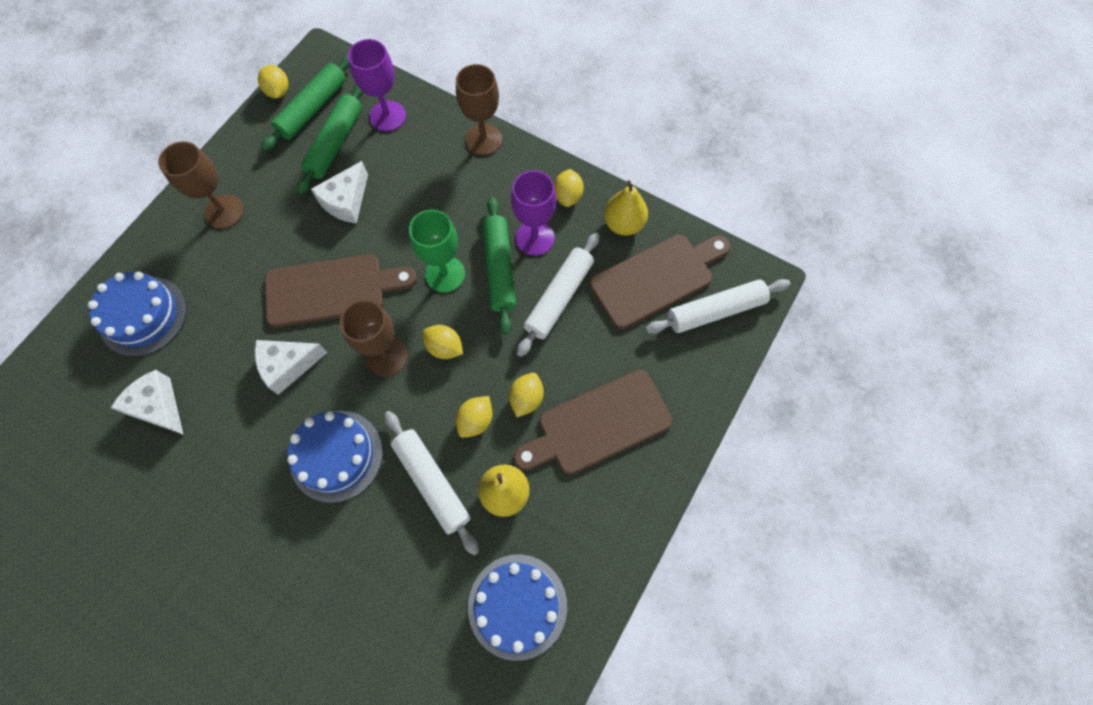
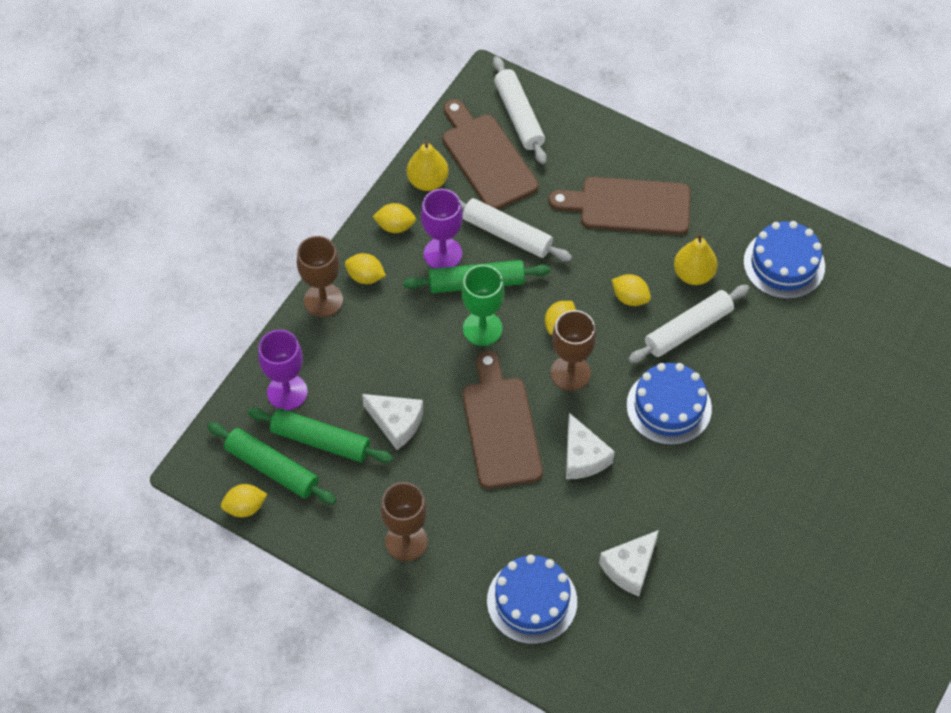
camera: 90 degrees left, 10 degrees down
yellow lemon [509,373,544,417] -> yellow lemon moved to [345,253,386,284]
brown cutting board [514,370,672,474] -> brown cutting board turned 120 degrees clockwise [549,177,690,235]

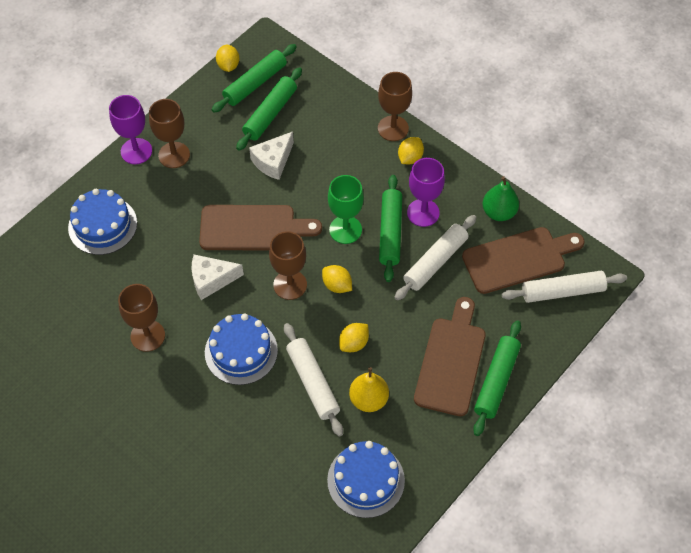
camera: 100 degrees right, 0 degrees up
purple goblet [258,330,308,410] -> purple goblet moved to [109,95,152,164]
yellow lemon [373,203,416,233] -> none
yellow pear [407,141,449,191] -> green pear [482,176,519,221]
white cheese [599,530,659,596] -> none
none -> brown goblet [118,284,165,352]
none -> green rolling pin [473,320,521,436]

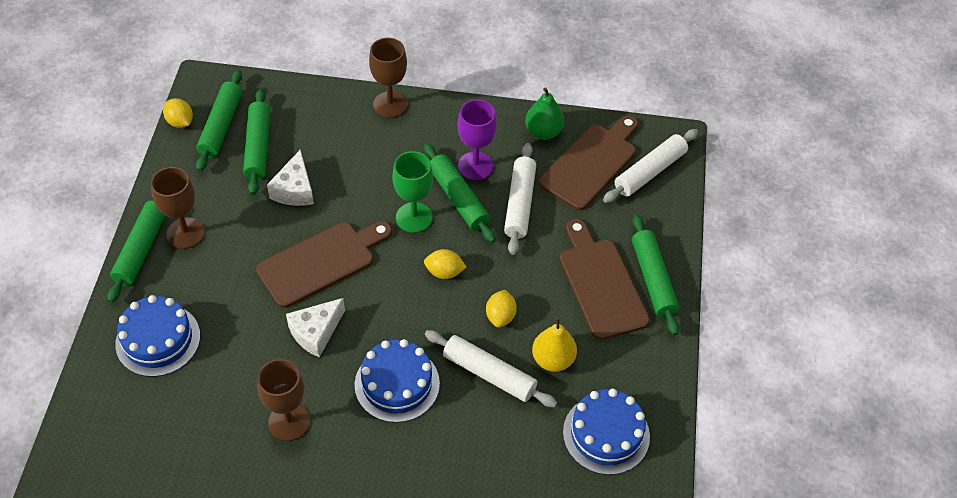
camera: 35 degrees left, 5 degrees down
purple goblet [109,95,152,164] -> green rolling pin [107,201,165,303]
brown goblet [269,231,307,300] -> none
yellow lemon [398,137,424,164] -> none

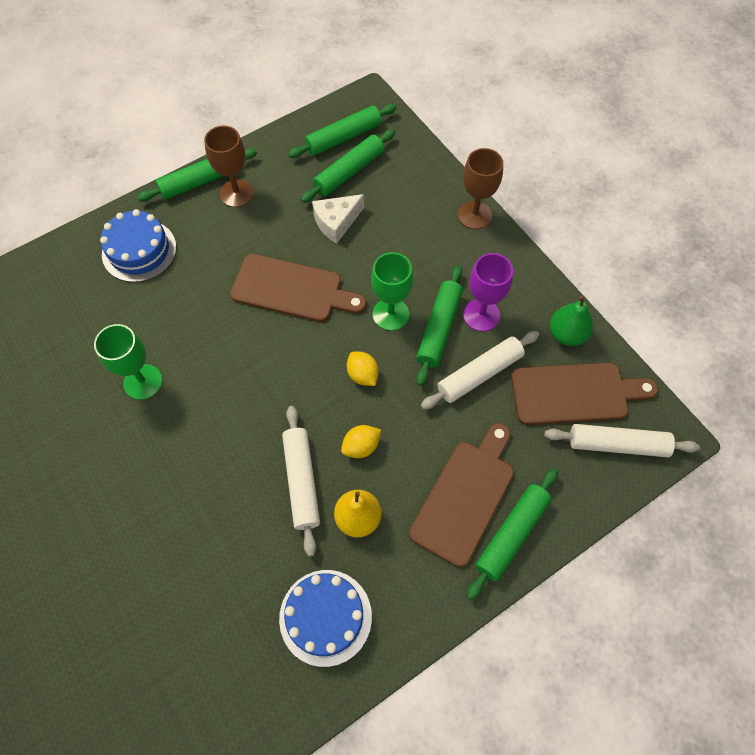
camera: 50 degrees right, 10 degrees up
yellow lemon [163,98,193,128] -> none
brown goblet [257,359,310,441] -> green goblet [94,324,163,400]
white cheese [286,298,345,357] -> none
blue cake [355,339,440,423] -> none

